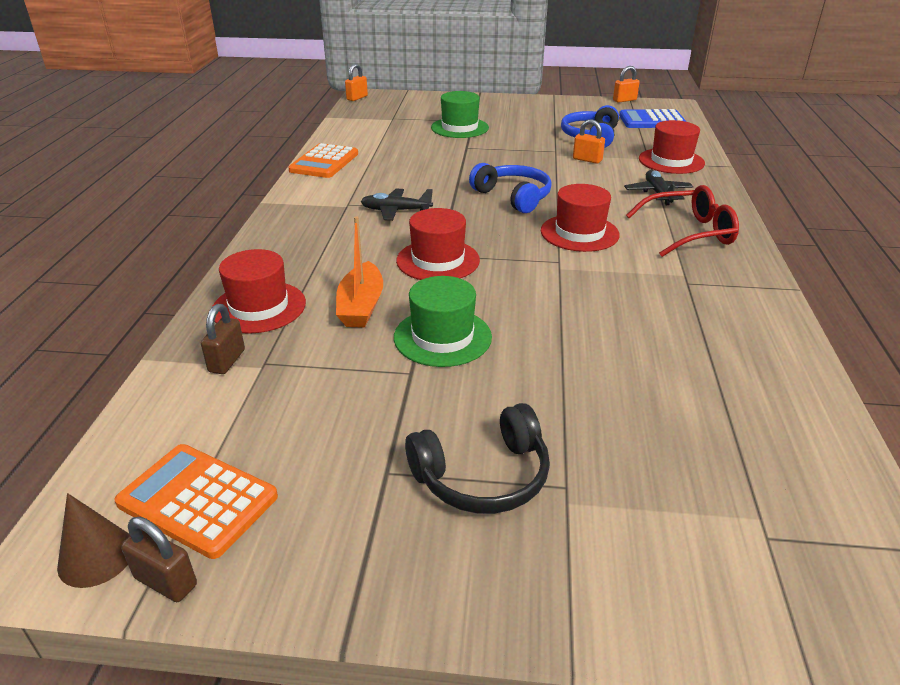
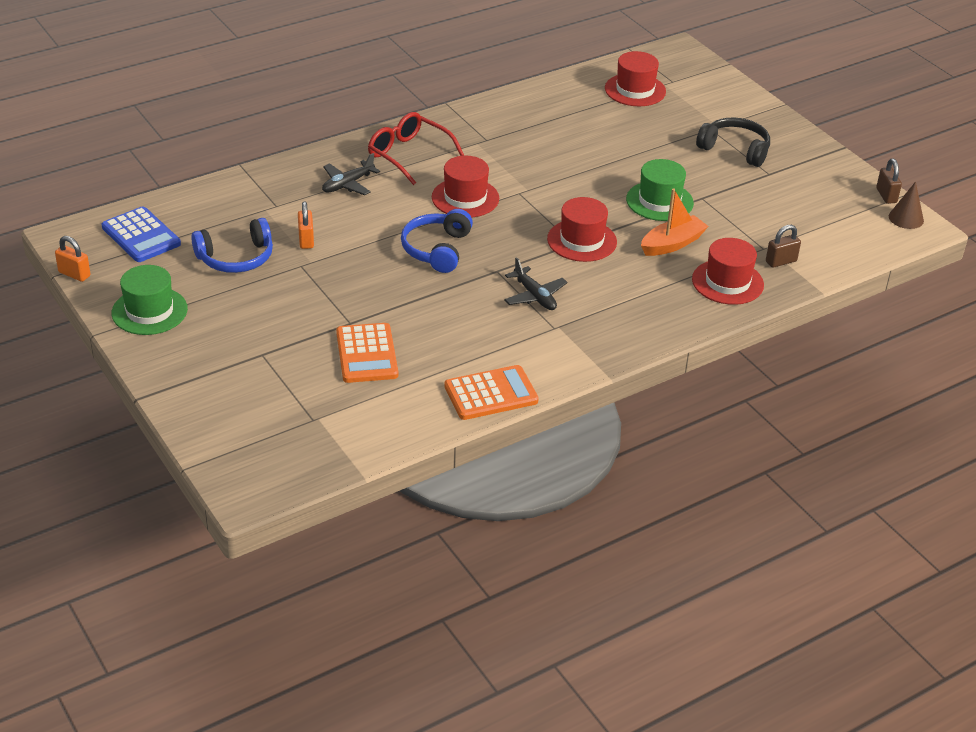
camera: 130 degrees left, 5 degrees up
orange calculator [114,444,278,559] -> orange calculator moved to [336,323,398,383]
orange padlock [345,64,368,101] -> none
green hat [431,91,489,138] -> green hat moved to [112,265,188,335]
red hat [639,120,705,174] -> red hat moved to [605,51,666,106]

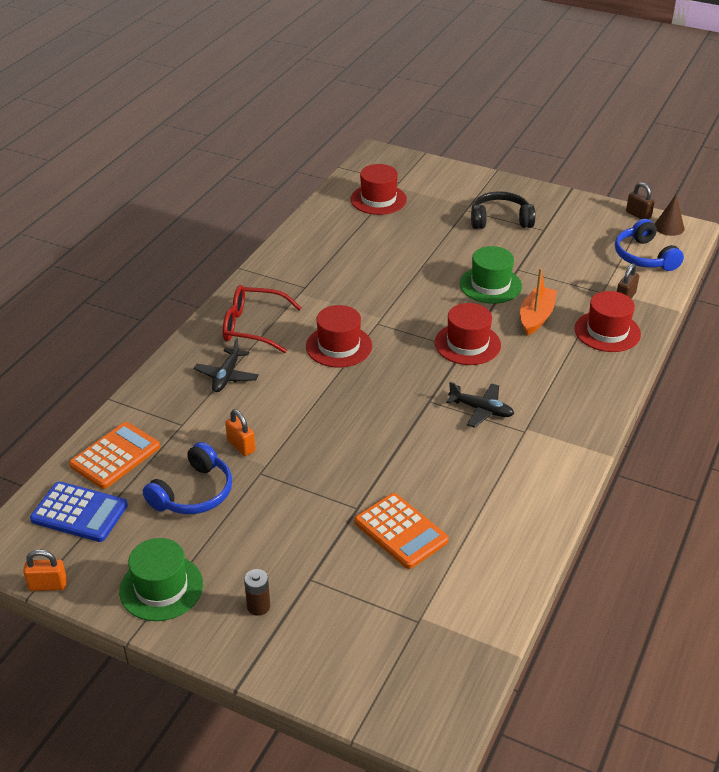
camera: 30 degrees left, 0 degrees up
blue headphones [401,209,473,273] -> blue headphones moved to [615,219,684,271]
orange calculator [444,365,539,420] -> orange calculator moved to [69,422,160,489]
none -> brown battery [244,569,270,616]

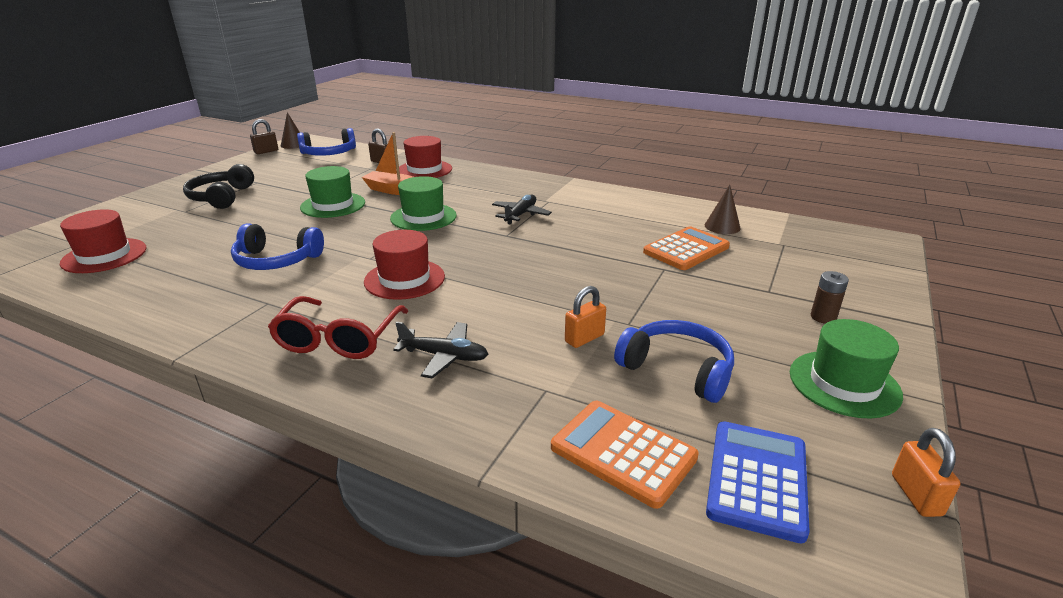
camera: 90 degrees left, 10 degrees down
red hat [435,303,501,365] -> green hat [390,176,457,231]
none -> blue headphones [231,223,324,270]
none -> brown cone [705,185,741,234]

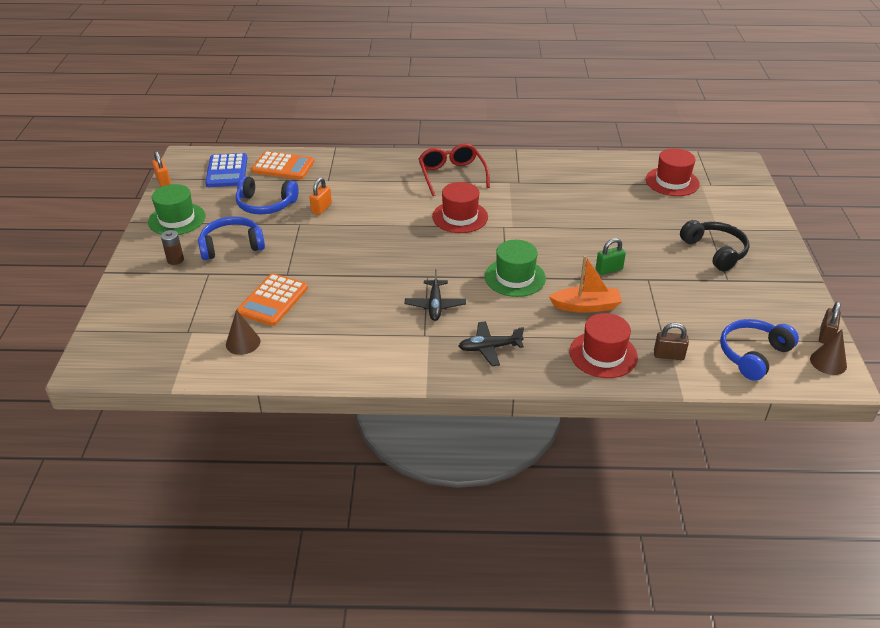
camera: 155 degrees right, 10 degrees up
blue headphones [231,223,324,270] -> blue headphones moved to [198,216,265,260]
green hat [300,166,365,218] -> green padlock [596,238,626,275]
black plane [393,322,488,379] -> black plane moved to [459,321,524,366]

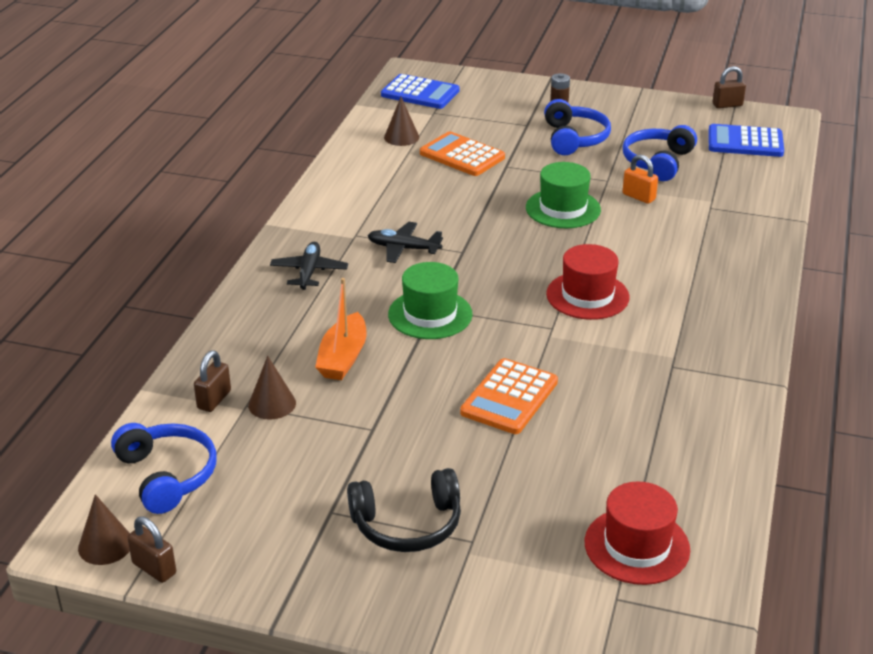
camera: 105 degrees right, 5 degrees down
green hat [148,184,205,235] -> green hat moved to [526,162,601,228]
orange padlock [152,151,171,187] -> brown padlock [713,66,746,108]
orange calculator [251,151,314,180] -> orange calculator moved to [460,358,558,434]
red glasses [419,144,490,196] -> none
red hat [570,313,638,378] -> none
green padlock [596,238,626,275] -> none
none -> brown cone [248,356,296,420]
none -> blue calculator [381,74,459,109]

